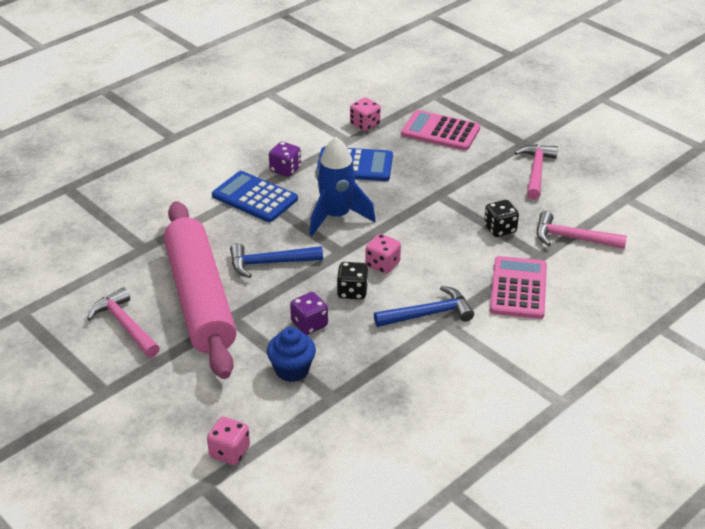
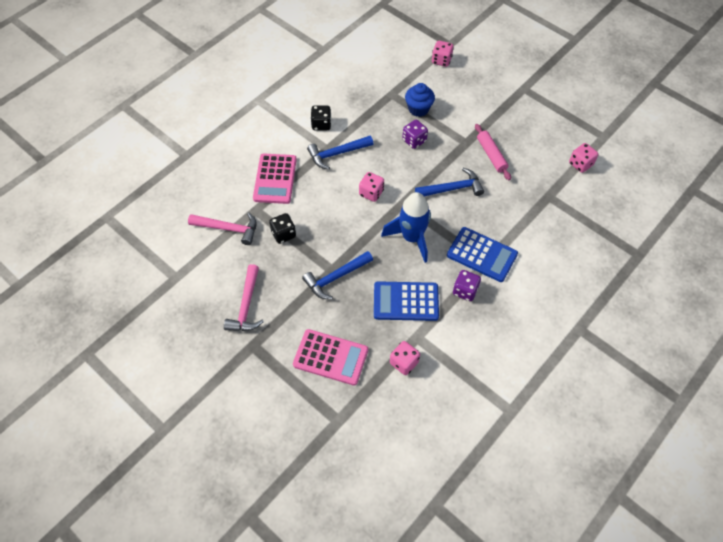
camera: 175 degrees right, 20 degrees up
pink hammer [87,287,160,358] -> none
pink rolling pin [164,201,237,379] -> pink rolling pin [475,124,511,180], size x0.42
black dice [337,262,368,300] -> black dice moved to [311,105,331,130]
none -> blue hammer [302,251,373,299]
none -> pink dice [569,143,598,173]

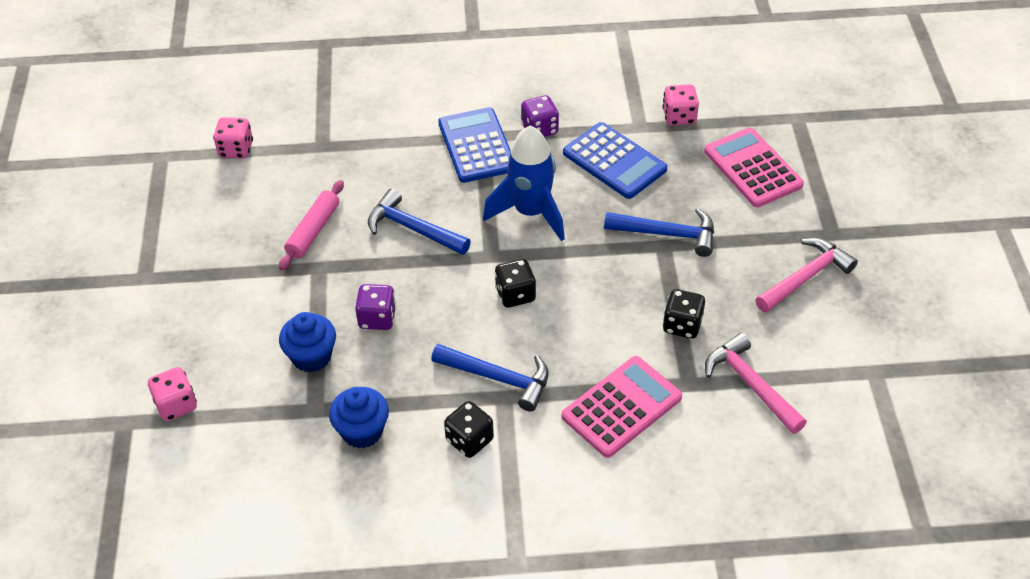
camera: 135 degrees left, 10 degrees down
pink dice [359,172,384,202] -> black dice [495,259,536,308]
none -> blue cupcake [329,387,389,448]

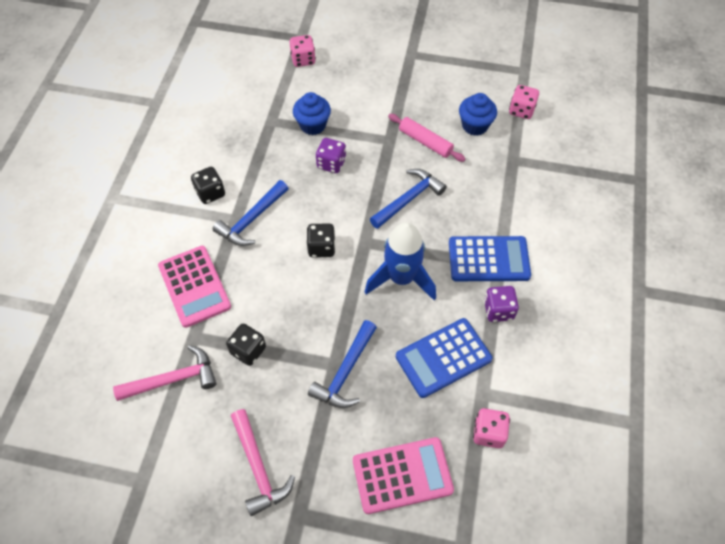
camera: 105 degrees right, 10 degrees up
blue cupcake [329,387,389,448] -> blue cupcake moved to [459,93,497,136]

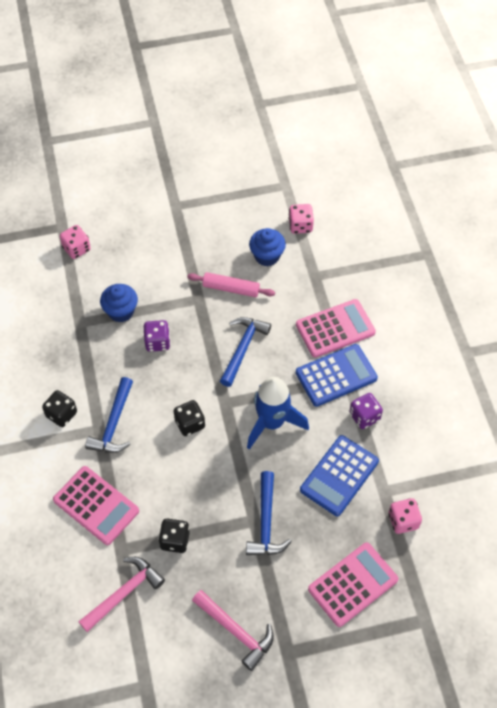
camera: 25 degrees left, 0 degrees up
none -> pink calculator [296,299,376,358]

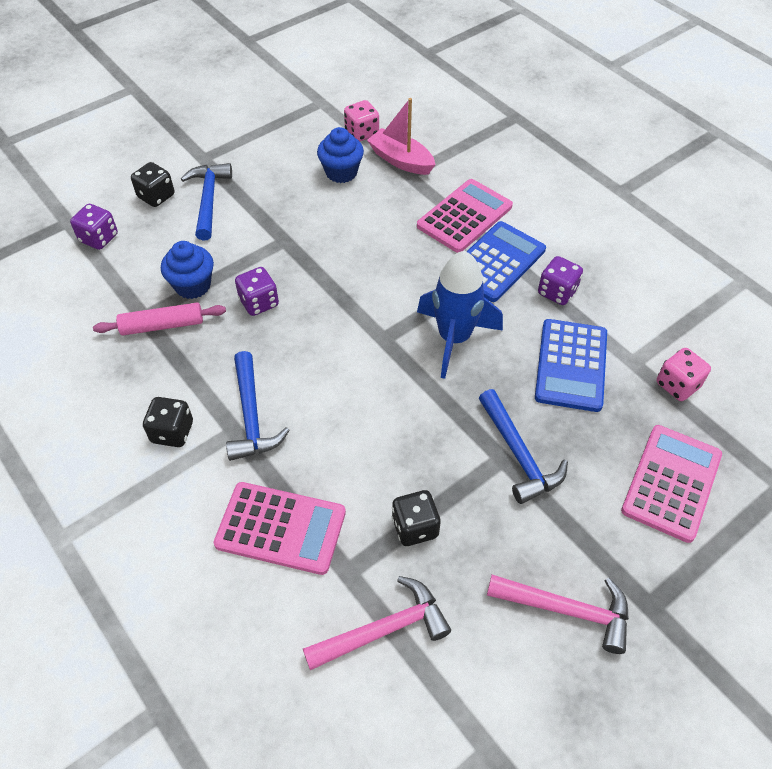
camera: 25 degrees left, 5 degrees down
pink dice [60,225,91,259] -> purple dice [70,204,118,250]
pink hammer [78,557,165,632] -> pink hammer turned 45 degrees clockwise [303,576,451,670]
black dice [174,400,205,436] -> black dice moved to [131,162,174,207]
pink rolling pin [187,272,275,297] -> pink rolling pin moved to [93,303,226,335]
blue hammer [220,317,271,387] -> blue hammer moved to [181,163,232,240]
none -> pink boat [367,98,435,175]

